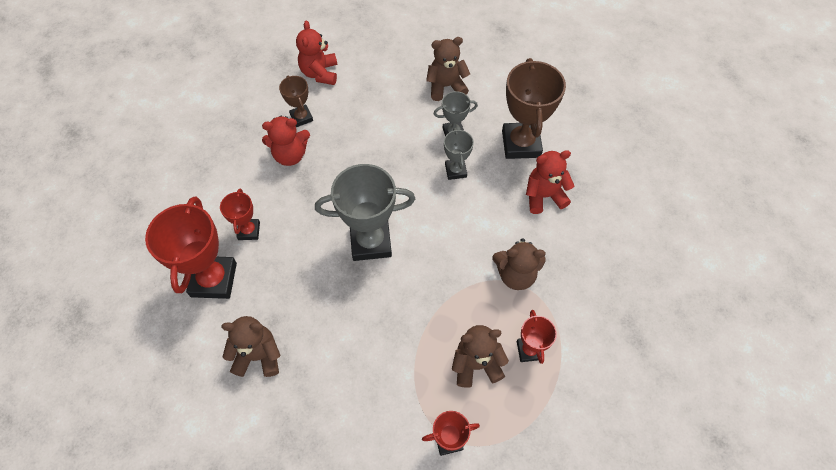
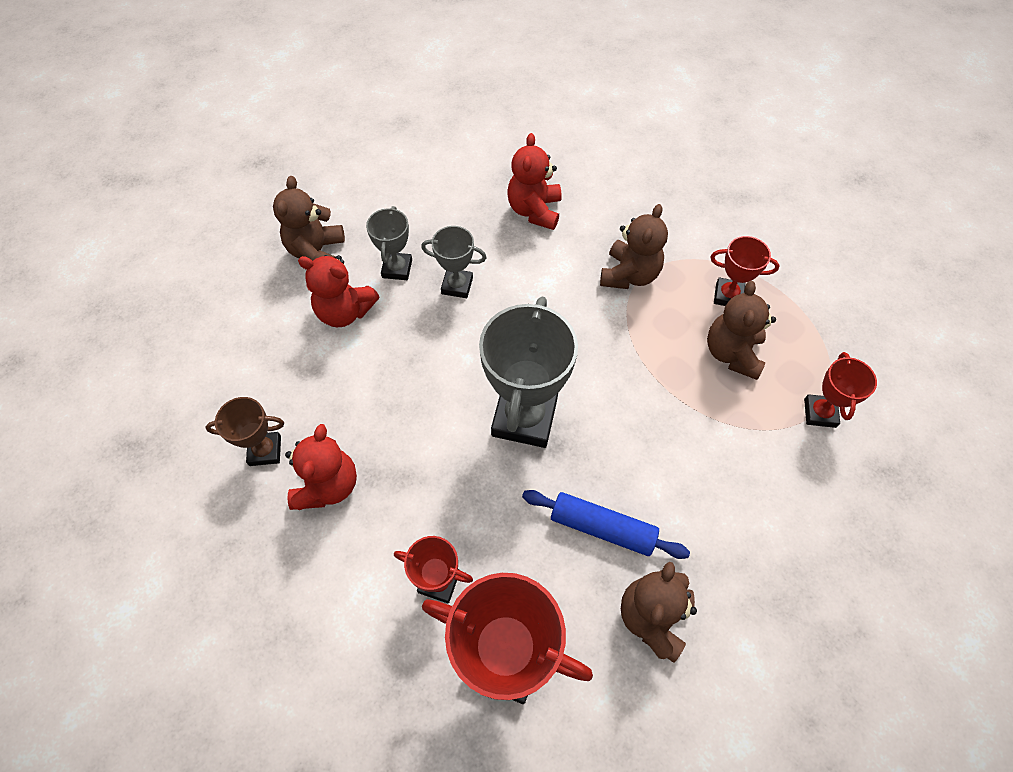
camera: 70 degrees left, 0 degrees up
red teddy bear [296,20,337,85] -> red teddy bear moved to [298,255,380,328]
brown trophy [502,58,566,159] -> none
none -> blue rolling pin [522,490,690,559]

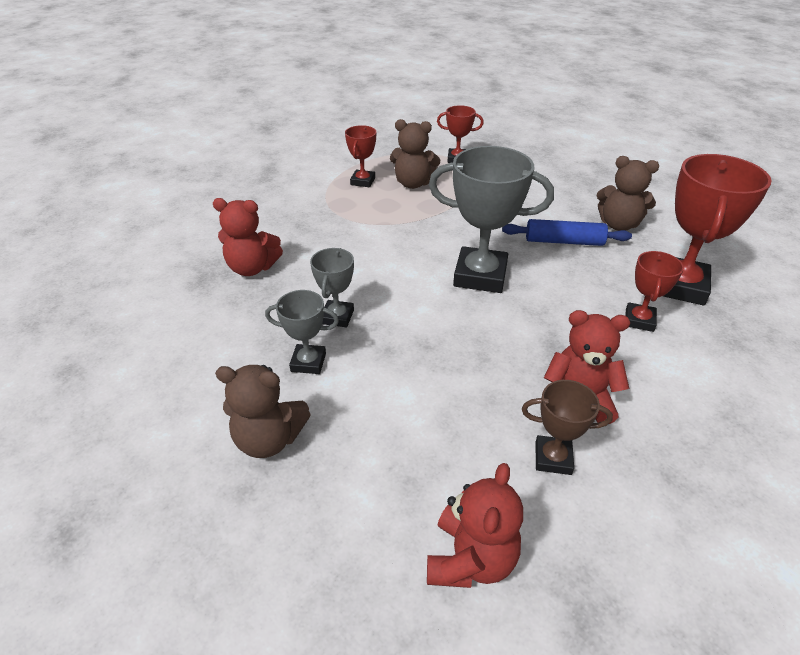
camera: 90 degrees left, 20 degrees down
brown trophy [205,397,284,466] -> brown trophy turned 75 degrees counterclockwise [522,380,613,475]
red teddy bear [298,255,380,328] -> red teddy bear moved to [427,463,523,588]
blue rolling pin [522,490,690,559] -> blue rolling pin turned 75 degrees clockwise [502,219,632,246]
brown teddy bear [600,204,668,289] -> none

